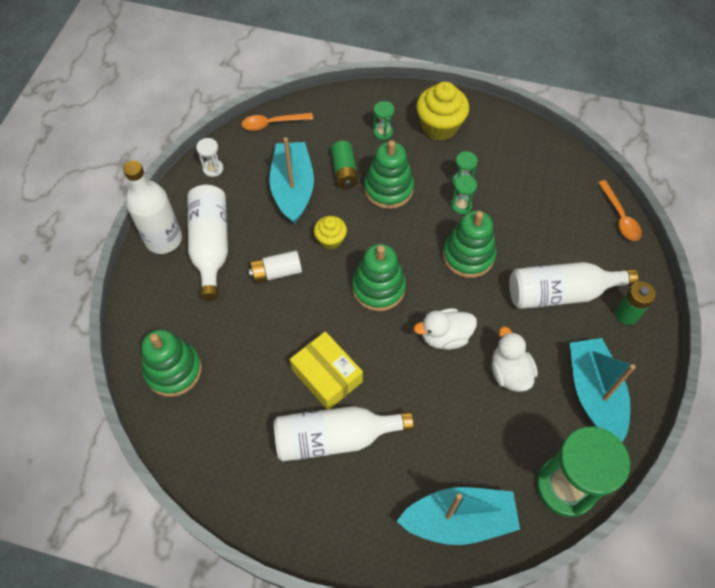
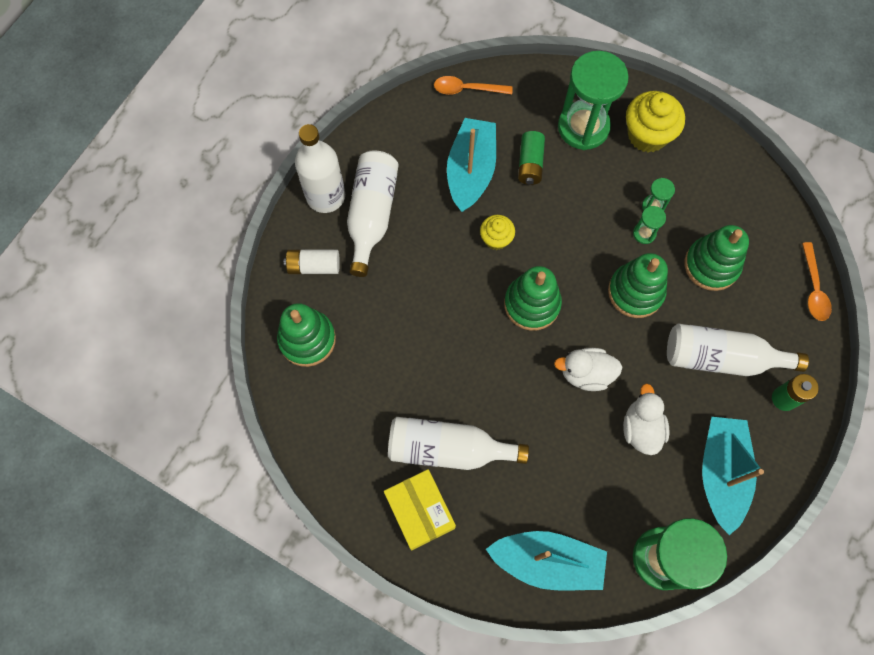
camera: 15 degrees right, 10 degrees up
white hourglass [196,138,224,177] -> none
white battery [248,250,302,283] -> white battery moved to [284,249,340,274]
yellow box [290,331,363,410] -> yellow box moved to [384,469,456,550]
green stacking toy [364,140,414,209] -> green stacking toy moved to [684,225,749,291]
green hourglass [373,101,395,140] -> green hourglass [558,51,629,150], size x2.34

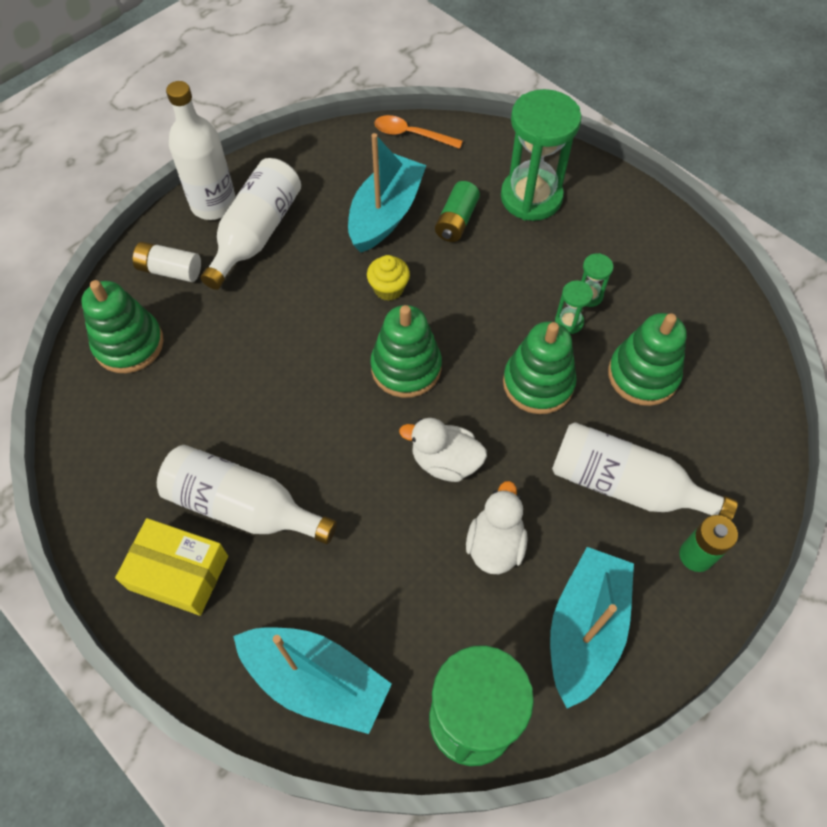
camera: 15 degrees right, 10 degrees down
yellow box [384,469,456,550] -> yellow box turned 60 degrees counterclockwise [115,518,228,616]
yellow cupcake [626,91,685,153] -> none
orange spoon [802,242,832,321] -> none

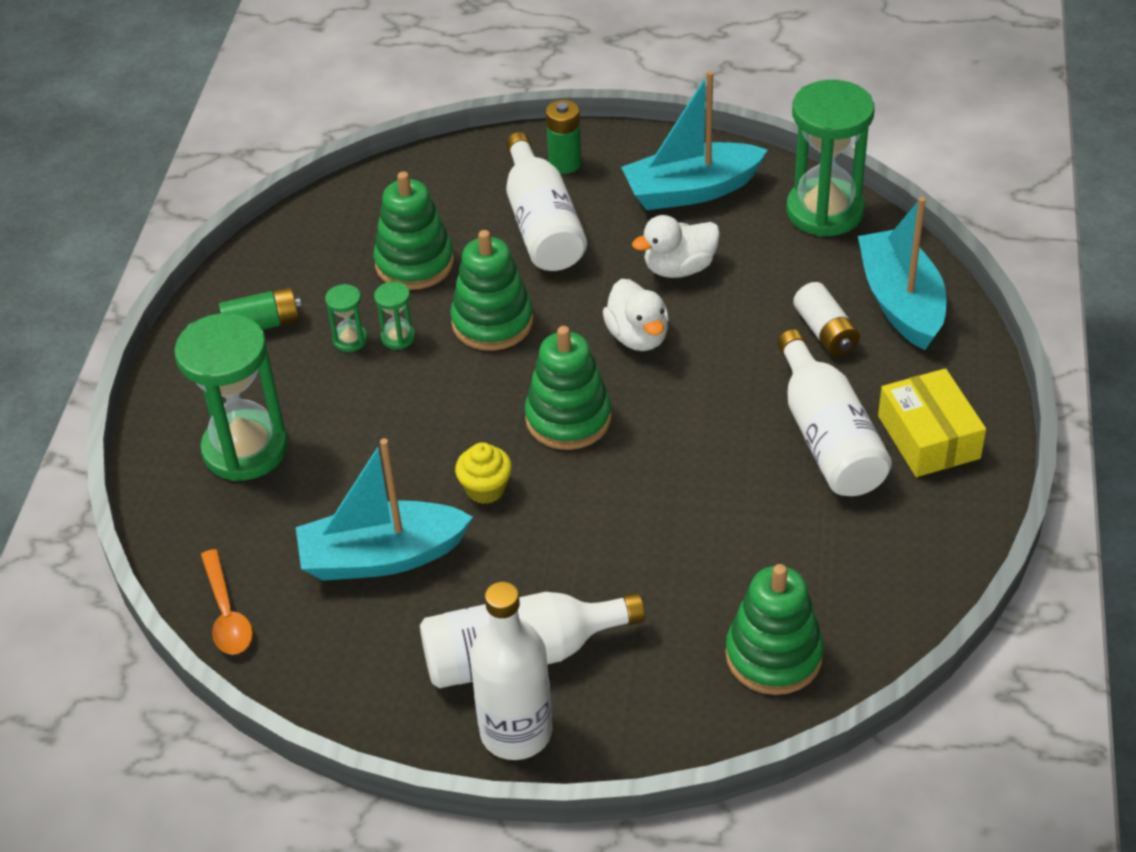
camera: 125 degrees left, 15 degrees down
white battery [133,242,201,282] -> white battery moved to [793,282,860,356]
green battery [435,181,480,242] -> green battery moved to [219,287,302,330]

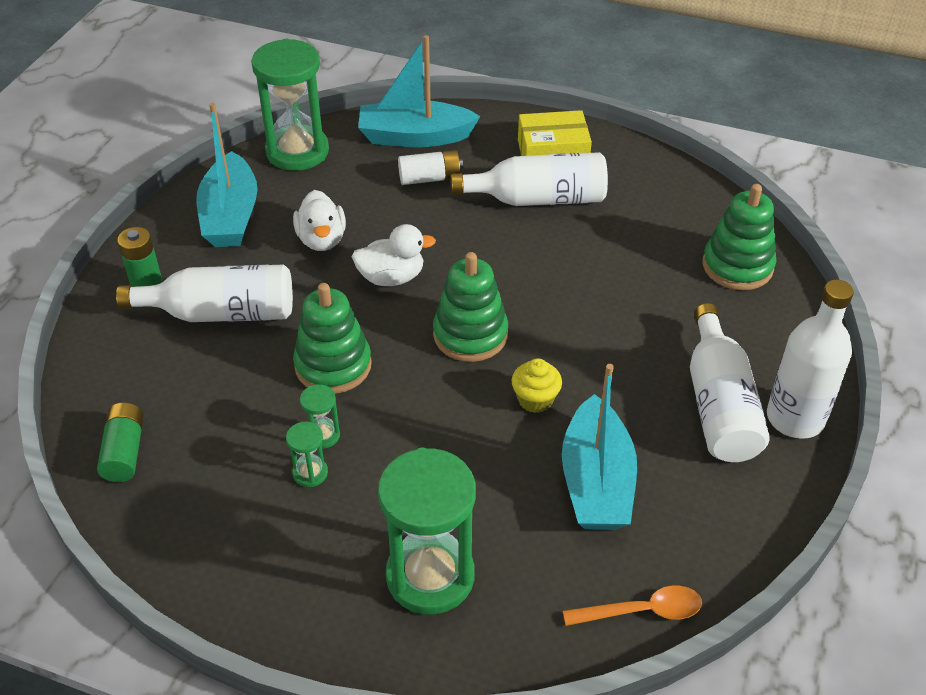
camera: 80 degrees left, 0 degrees up
green battery [219,287,302,330] -> green battery moved to [97,403,144,482]
green stacking toy [374,171,454,290] -> none

